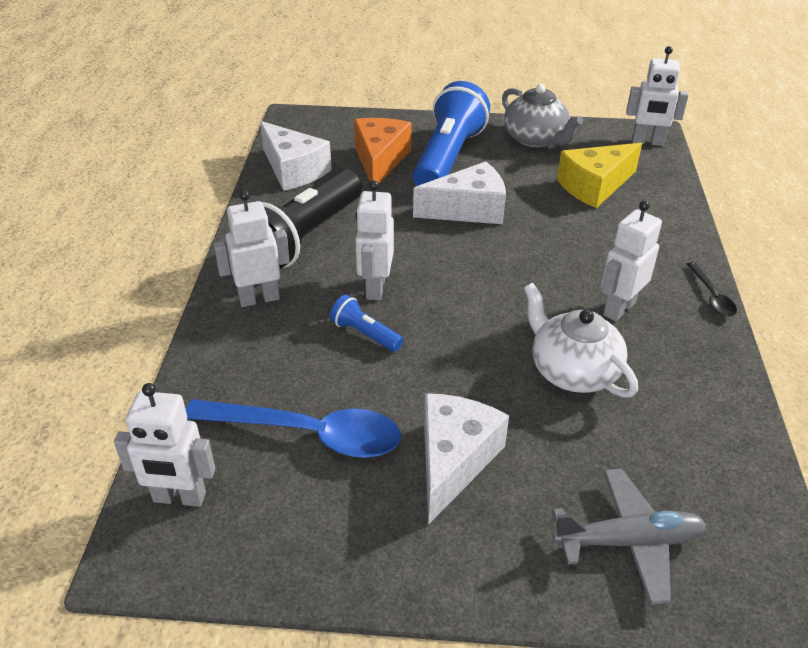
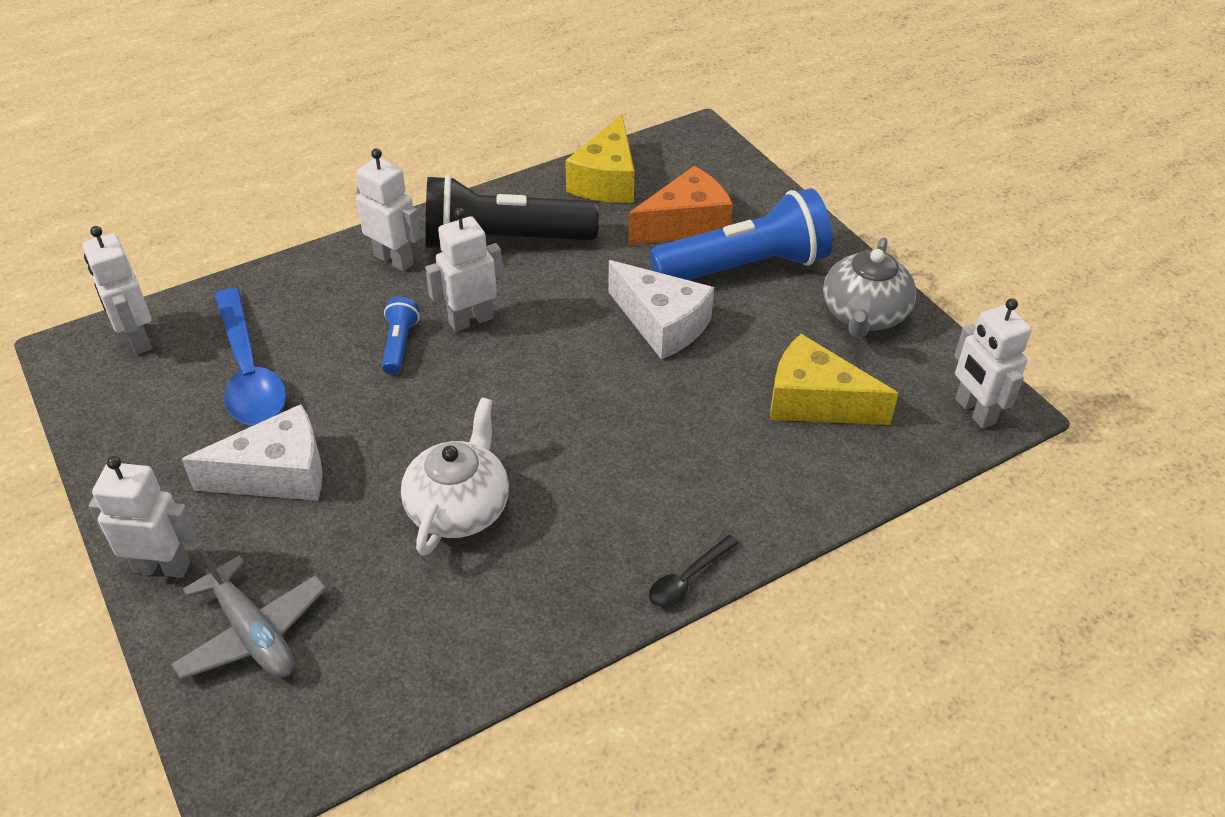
camera: 55 degrees right, 5 degrees up
white cheese [260,121,332,191] -> yellow cheese [565,114,635,203]
white robot [601,201,662,321] -> white robot moved to [89,456,197,578]

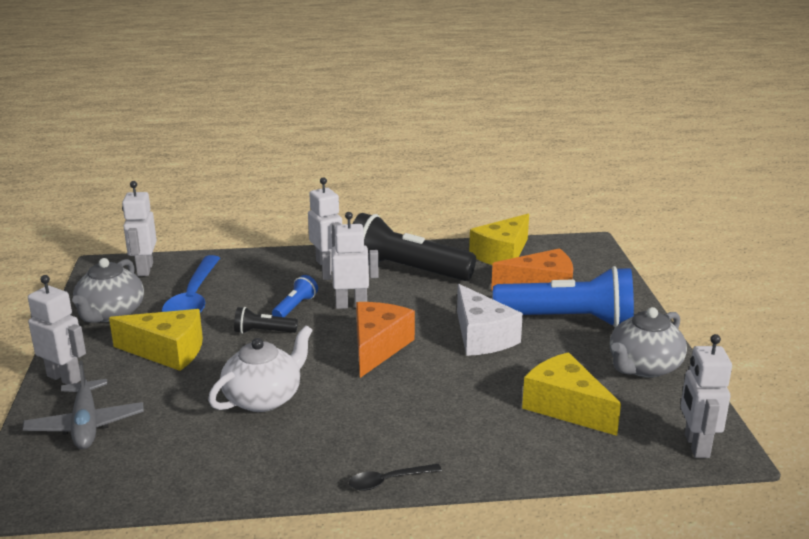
camera: 25 degrees right, 20 degrees down
white cheese [181,404,322,501] -> yellow cheese [109,309,203,371]
none -> grey teapot [72,258,144,323]
none -> black flashlight [234,307,298,334]
none -> orange cheese [356,302,415,378]

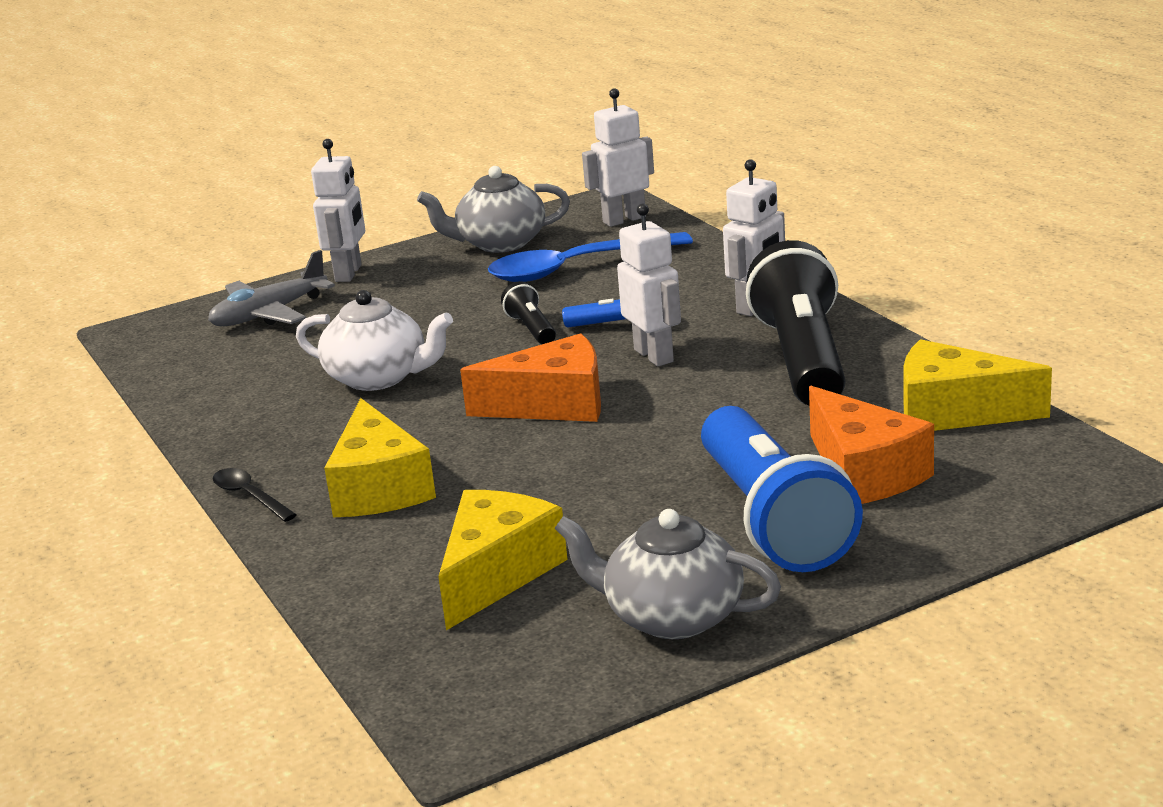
camera: 70 degrees right, 0 degrees up
yellow cheese [109,309,203,371] -> yellow cheese moved to [324,398,436,517]
white cheese [457,284,523,356] -> none
white robot [681,334,732,458] -> none

